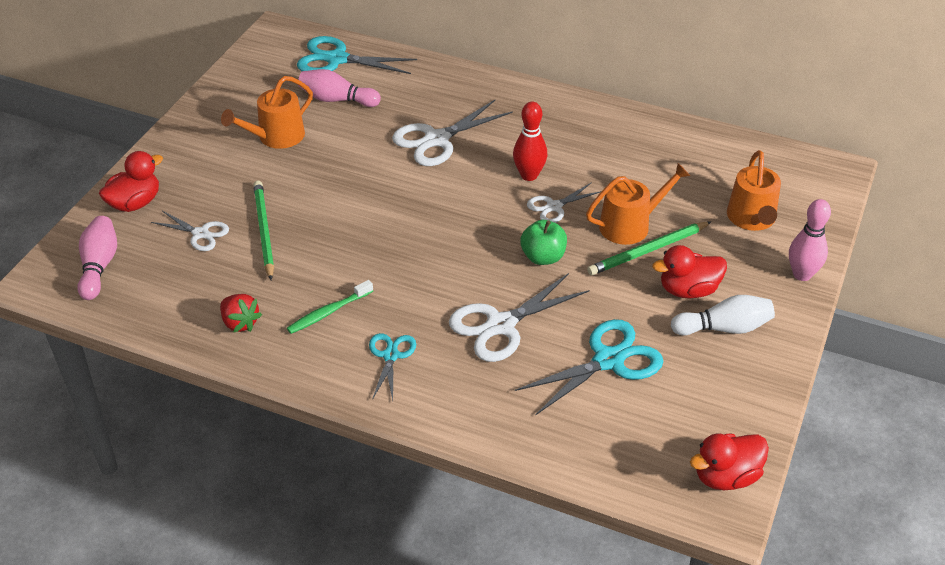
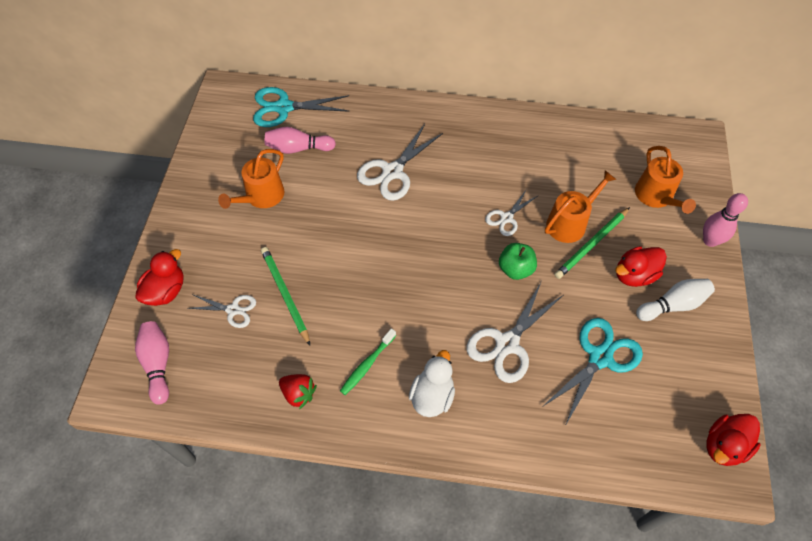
camera: 15 degrees left, 15 degrees up
turquoise scissors [369,333,416,400] -> white duck [409,350,455,417]
red bowling pin [513,102,547,181] -> none

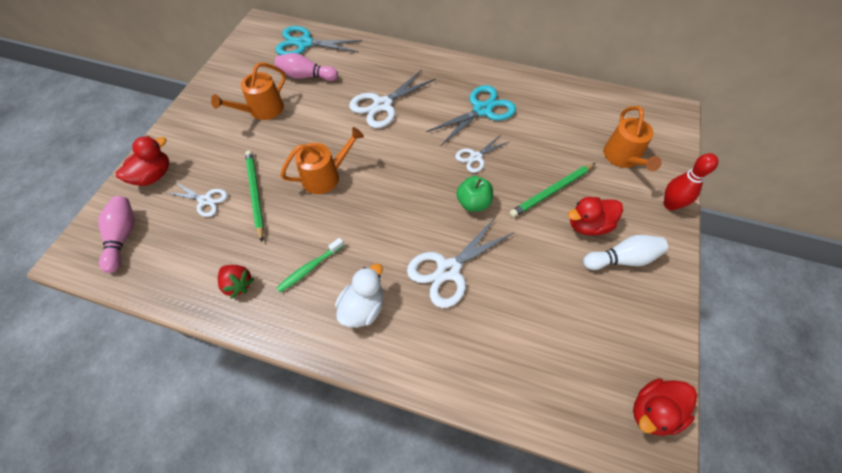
camera: 10 degrees right, 0 degrees up
turquoise scissors [542,318,643,426] -> turquoise scissors moved to [426,85,516,146]
orange watering can [545,170,617,243] -> orange watering can moved to [280,127,364,194]
pink bowling pin [703,193,748,247] -> red bowling pin [664,153,718,210]

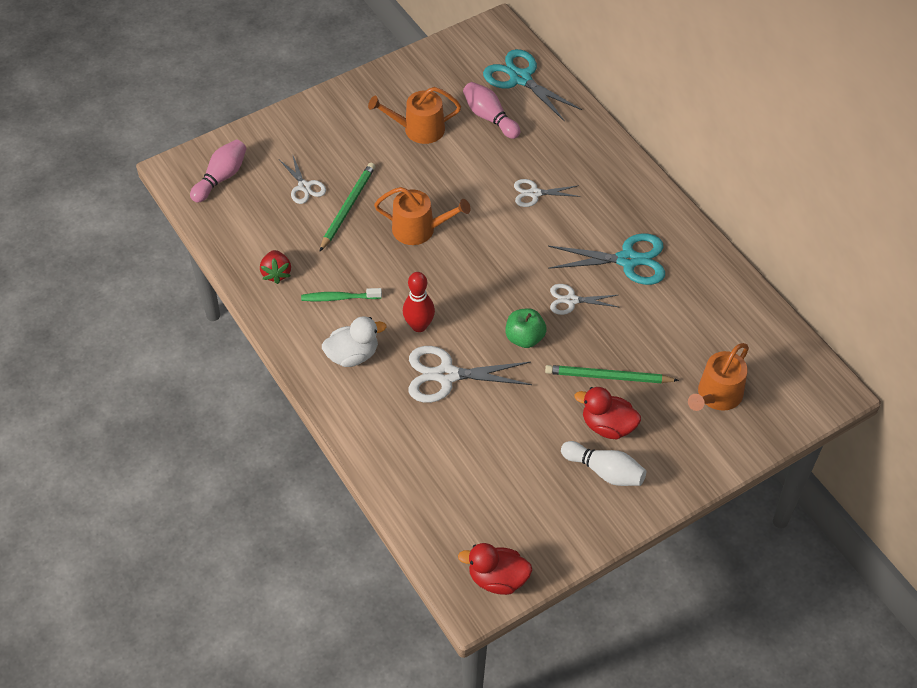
camera: 40 degrees right, 5 degrees down
red duck [116,136,169,186] -> none
white scissors [349,70,436,128] -> white scissors [514,179,581,207], size x0.58
red bowling pin [664,153,718,210] -> red bowling pin moved to [403,272,435,332]

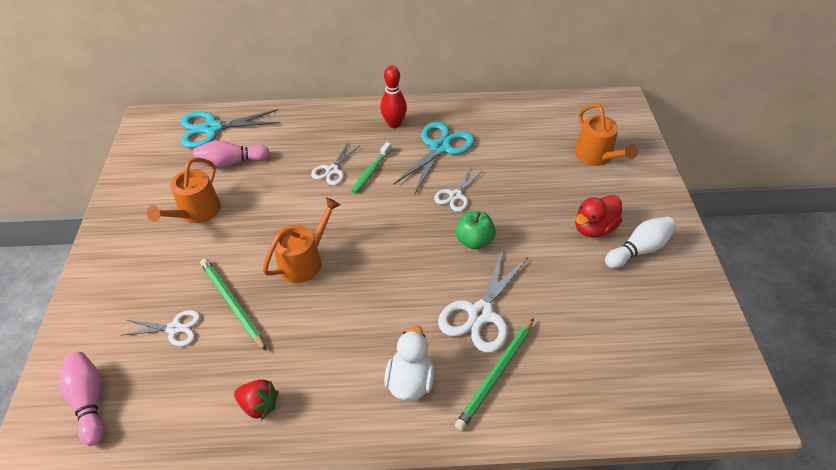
camera: 60 degrees left, 5 degrees down
green toothbrush [301,288,382,302] -> green toothbrush moved to [351,142,391,194]
red bowling pin [403,272,435,332] -> red bowling pin moved to [380,66,407,128]
red duck [458,543,532,595] -> none
green pencil [545,365,679,383] -> green pencil moved to [455,318,534,431]

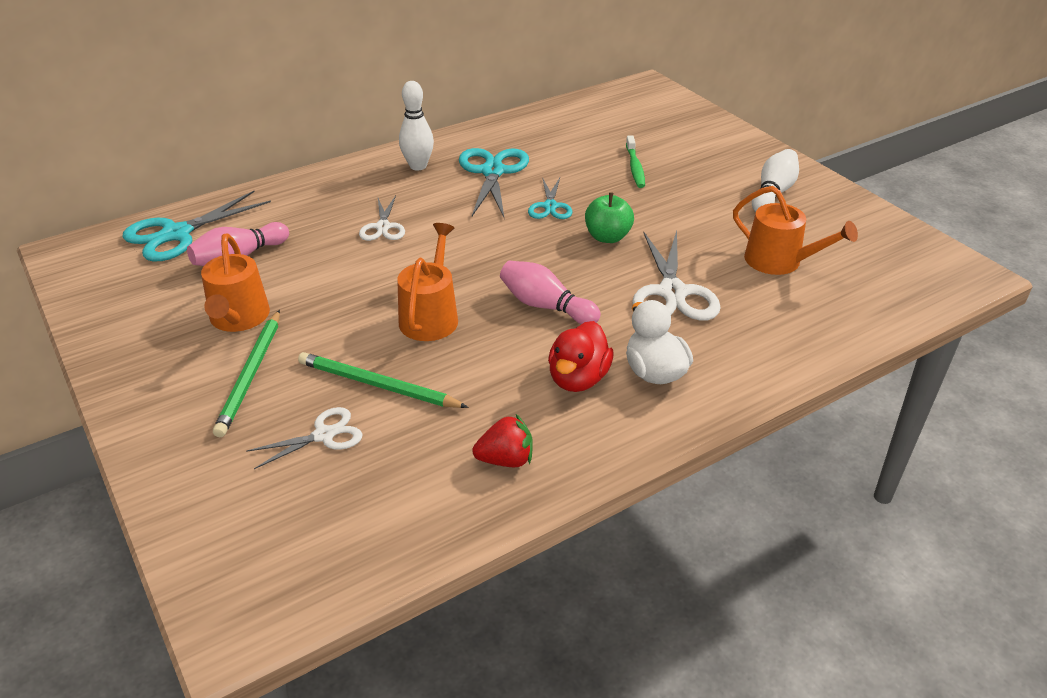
camera: 30 degrees left, 10 degrees down
pink bowling pin [59,352,104,446] -> pink bowling pin moved to [500,261,601,324]
green toothbrush [351,142,391,194] -> green toothbrush moved to [626,135,645,188]
red bowling pin [380,66,407,128] -> white bowling pin [399,81,434,171]
white scissors [434,167,482,212] -> turquoise scissors [528,177,572,219]
green pencil [455,318,534,431] -> green pencil moved to [213,310,280,437]
orange watering can [574,103,638,166] -> orange watering can moved to [733,186,858,275]
red duck [575,195,622,237] -> red duck moved to [548,321,614,392]

